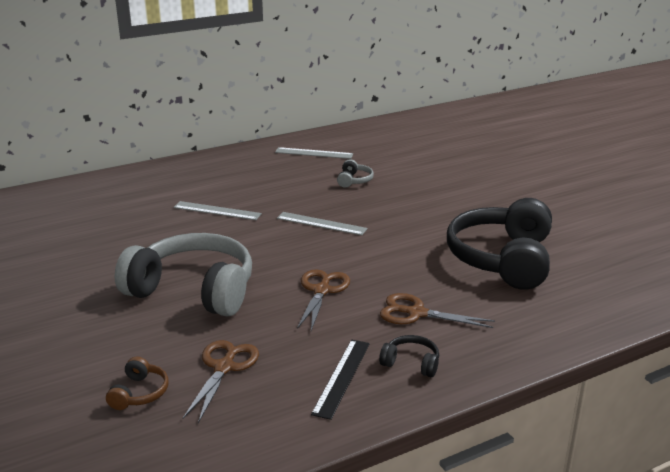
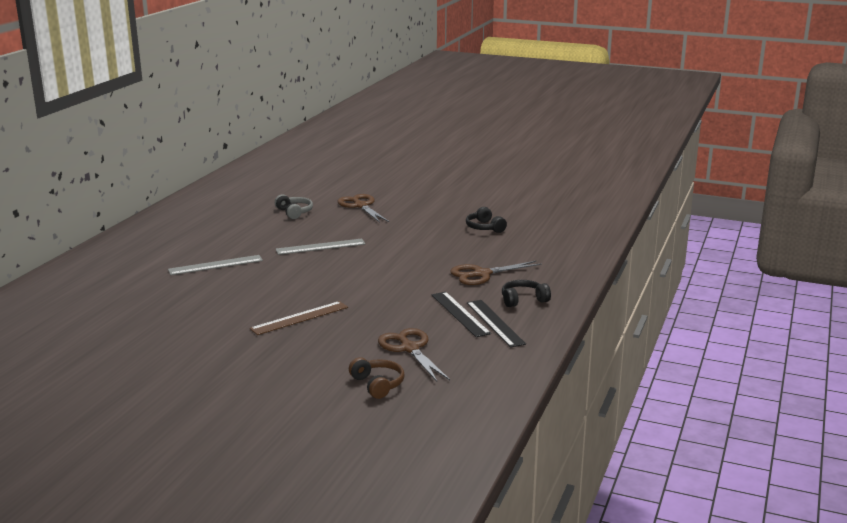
camera: 40 degrees left, 5 degrees down
grey headphones [114,233,252,317] -> brown ruler [250,301,348,335]
grey ruler [275,147,353,159] -> none
brown scissors [297,269,350,331] -> brown scissors moved to [338,194,389,223]
black headphones [447,198,552,290] -> black headphones [466,207,507,233], size x0.40
none -> black ruler [432,292,491,337]

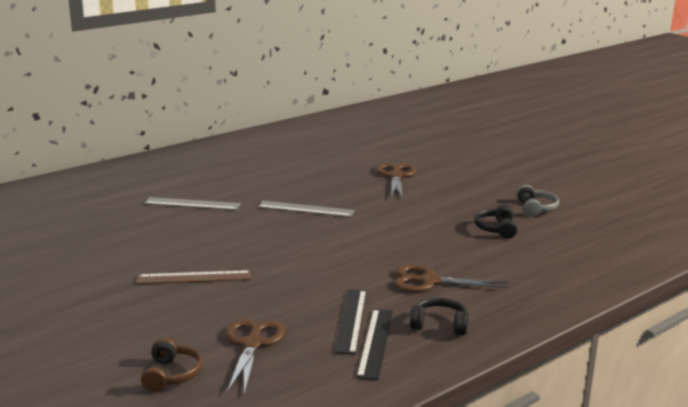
camera: 30 degrees right, 0 degrees up
grey headphones [275,194,313,219] -> grey headphones moved to [517,185,559,217]

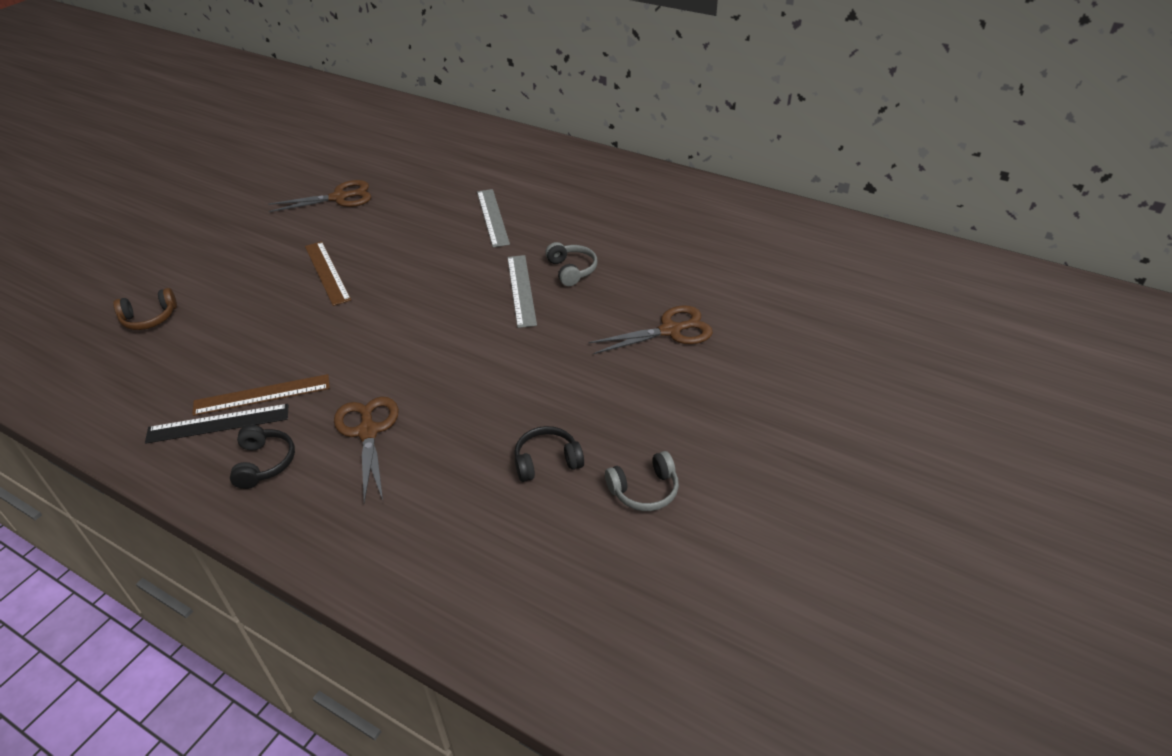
camera: 70 degrees right, 20 degrees up
brown scissors [226,319,285,395] -> brown scissors moved to [268,180,371,212]
black ruler [335,289,367,355] -> brown ruler [192,374,330,416]
none -> grey headphones [545,242,597,286]

